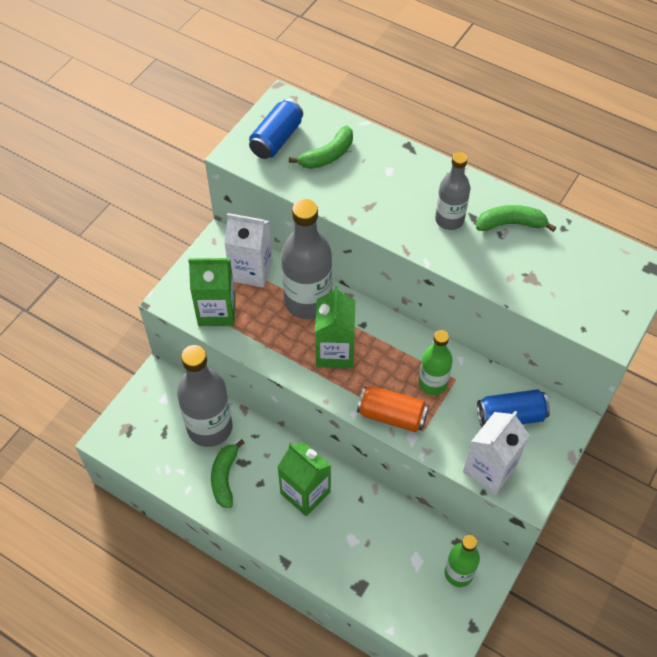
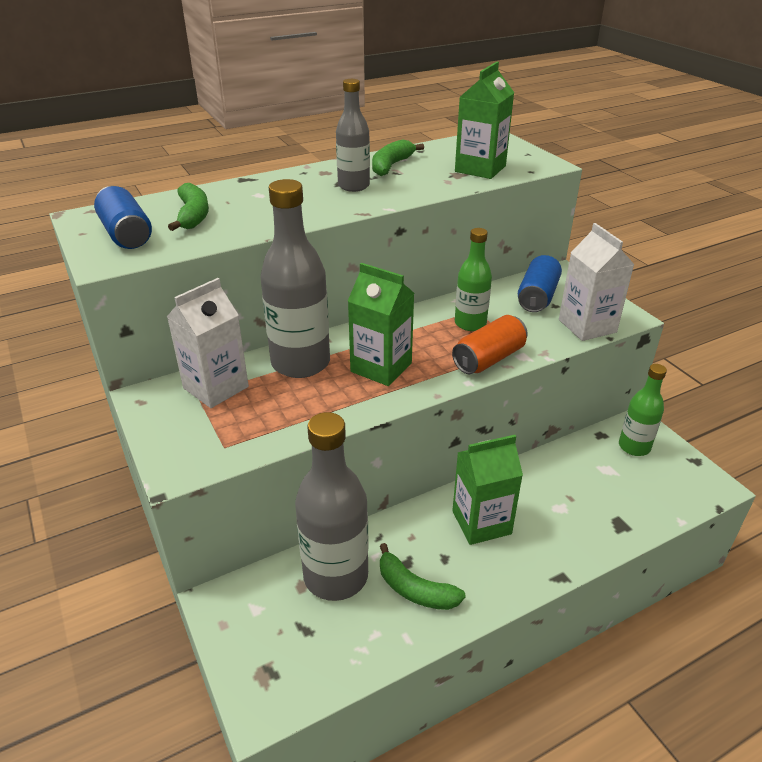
camera: 60 degrees left, 20 degrees down
green carton [188,258,235,326] -> green carton moved to [455,62,514,179]

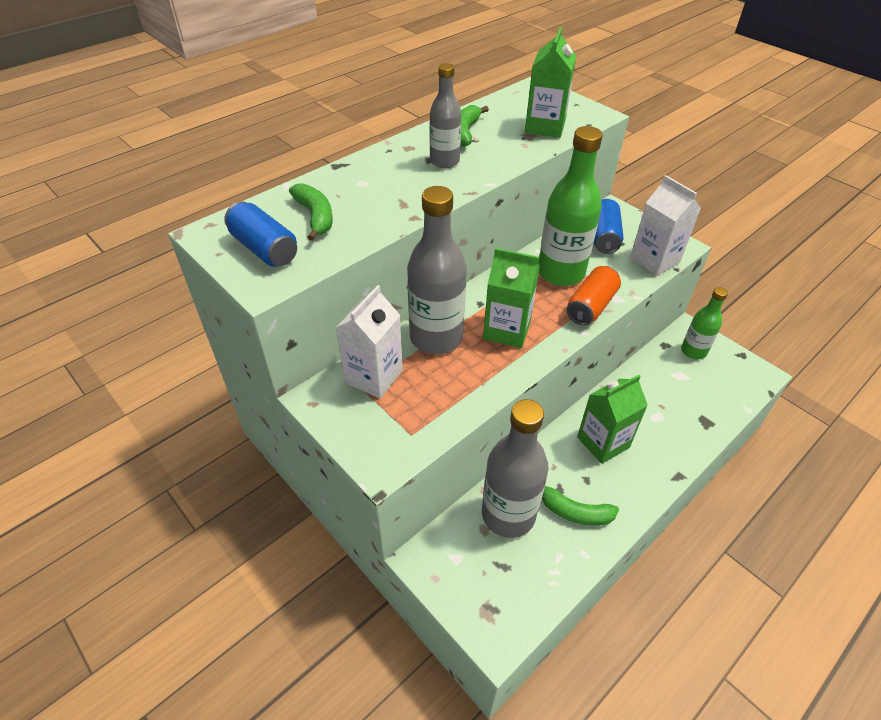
camera: 15 degrees left, 10 degrees up
green bottle [455,228,492,331] -> green bottle [538,126,603,286], size x1.70

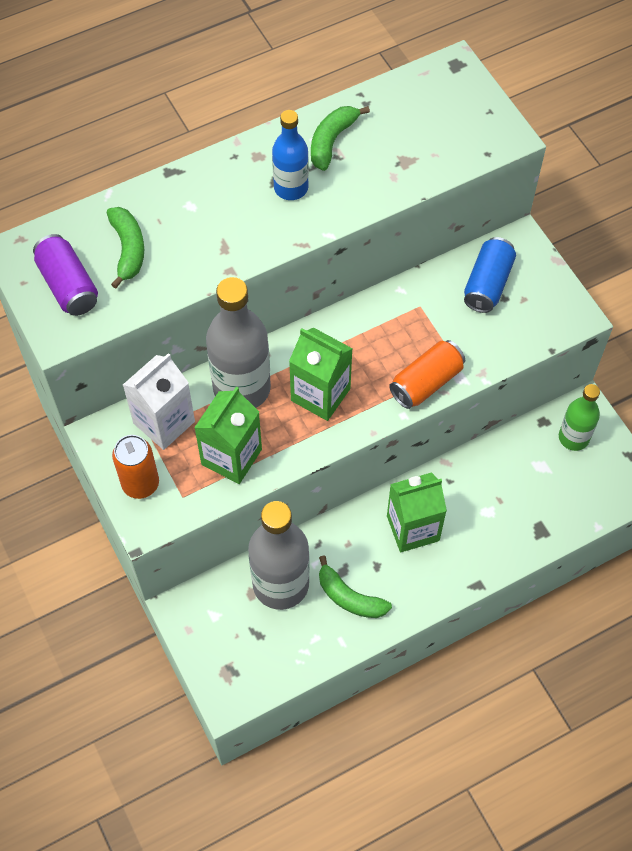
camera: 15 degrees right, 15 degrees up
blue can [224,201,297,267] -> purple can [33,234,98,316]
grey bottle [430,63,462,168] -> blue bottle [272,110,309,200]
green carton [525,27,576,138] -> green carton moved to [194,387,262,484]
green bottle [538,126,603,286] -> none
white carton [630,175,701,276] -> none
none -> orange can [112,435,159,499]

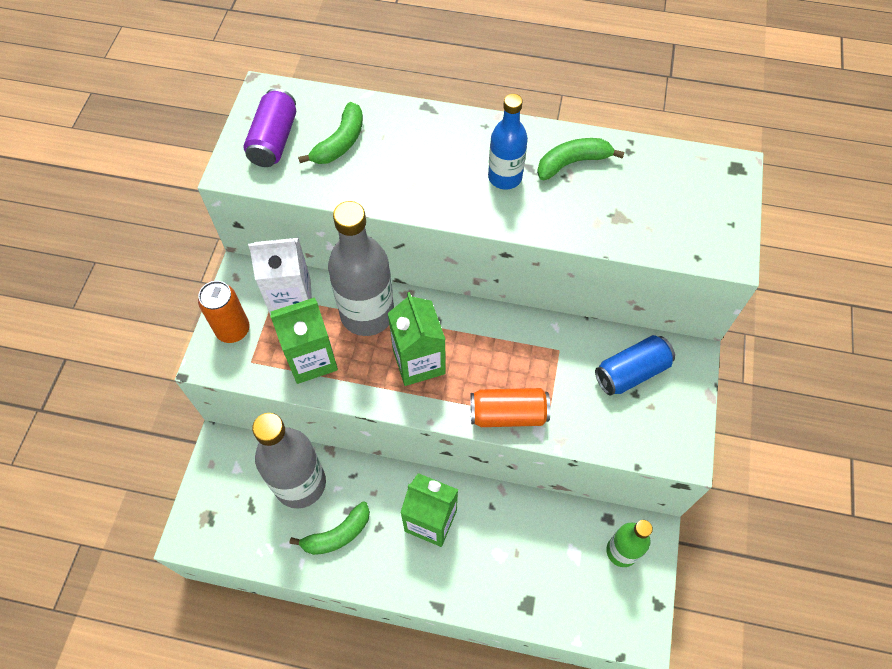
camera: 40 degrees right, 0 degrees up
green banana [319,556,392,618] -> green banana turned 105 degrees counterclockwise [290,502,370,555]

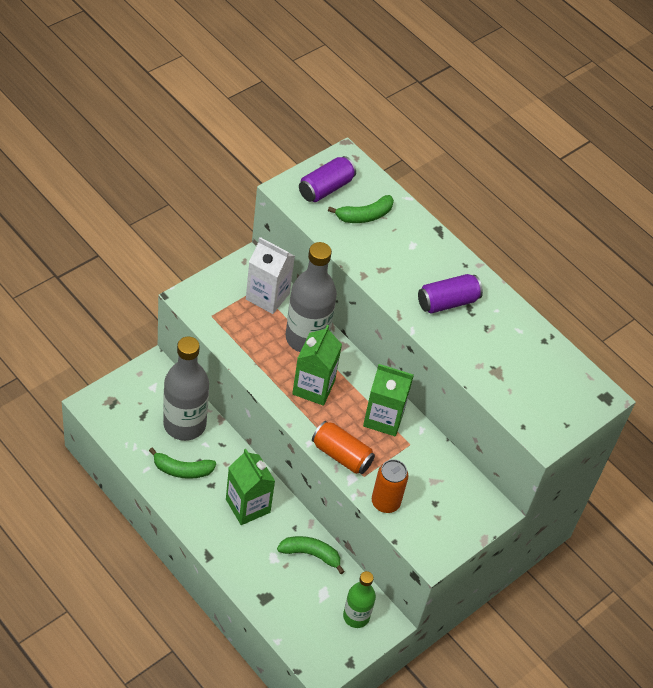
camera: 30 degrees right, 10 degrees down
orange can [198,281,249,343] -> orange can moved to [372,459,408,513]
green carton [270,297,338,384] -> green carton moved to [363,364,414,436]
blue bottle [488,94,528,189] -> purple can [418,274,483,314]
green banana [537,138,625,180] -> green banana moved to [277,536,345,574]
blue can [595,335,675,396] -> none

